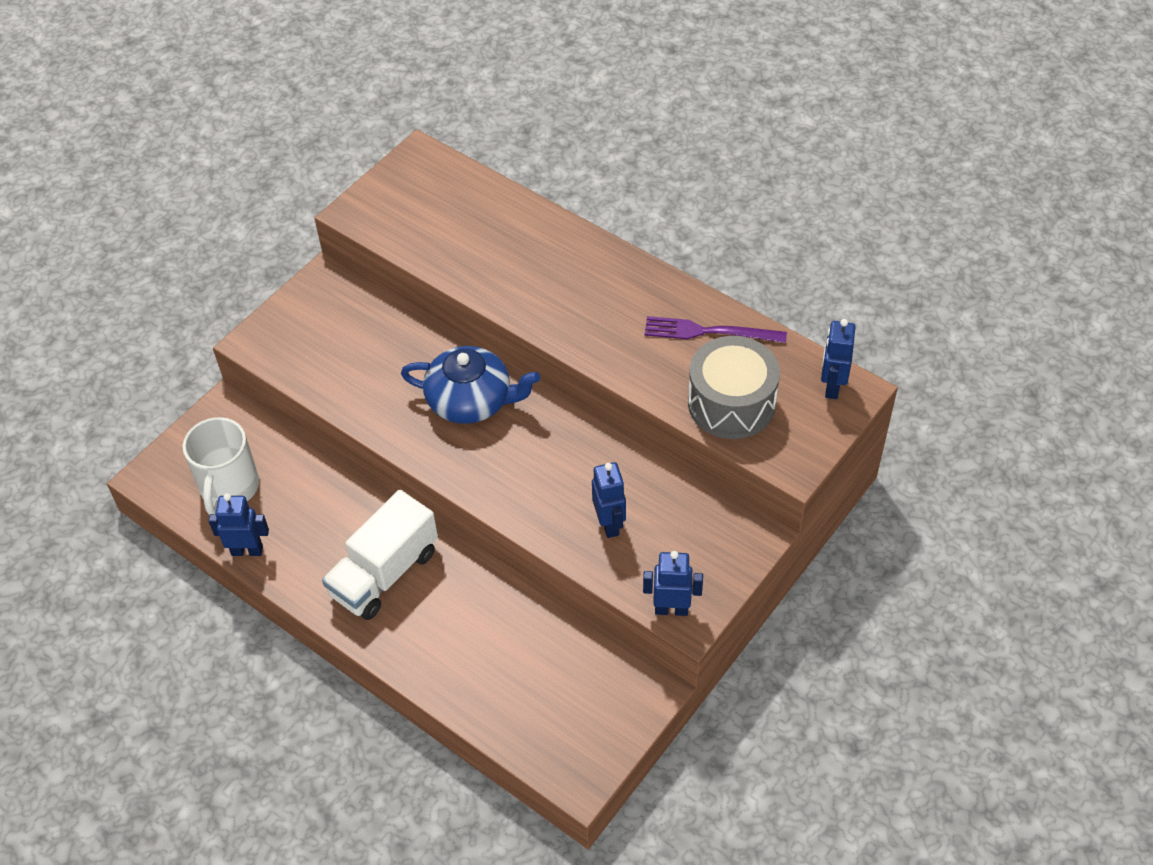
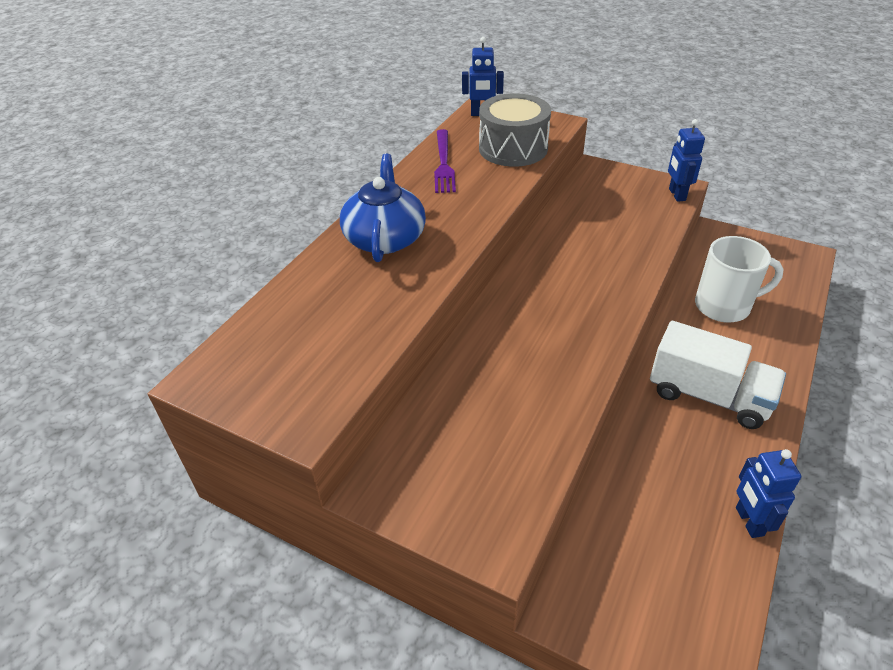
camera: 100 degrees left, 10 degrees down
white mug [183,417,259,515] -> white mug moved to [695,236,784,322]
blue teapot [401,346,540,424] -> blue teapot moved to [340,153,426,262]
blue robot [592,462,626,538] -> none

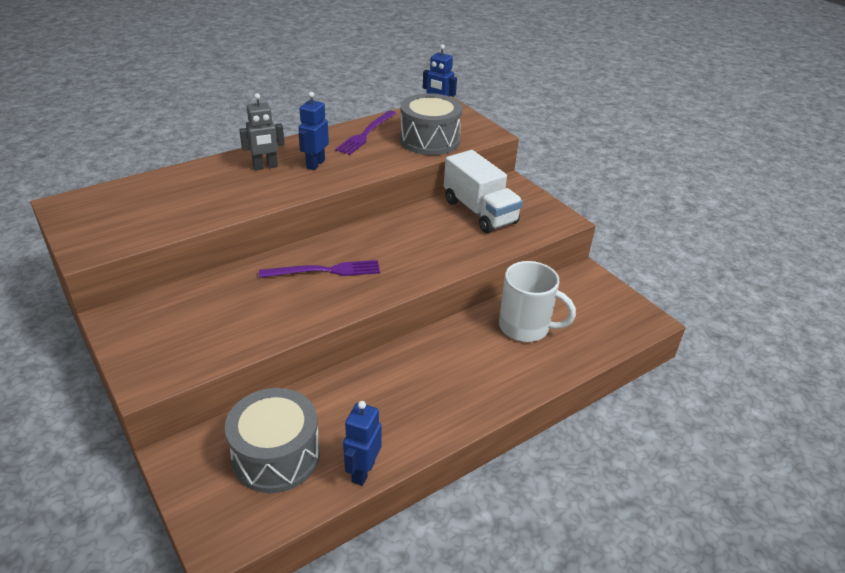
camera: 25 degrees right, 5 degrees down
blue teapot [340,153,426,262] -> grey robot [239,93,285,170]
white truck [650,321,786,429] -> white truck moved to [444,150,523,233]
blue robot [668,119,705,202] -> blue robot moved to [298,92,329,170]
none -> grey drum [225,388,320,493]
none -> purple fork [259,260,380,278]

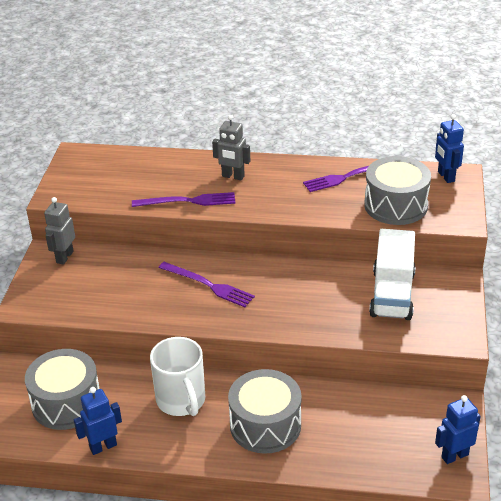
camera: 45 degrees right, 0 degrees up
blue robot [298,92,329,170] -> blue robot moved to [435,395,481,464]
white mug [499,261,576,342] -> white mug moved to [150,337,205,416]
none -> grey robot [44,197,75,265]
none -> purple fork [132,192,235,207]
none -> grey drum [228,369,302,454]

